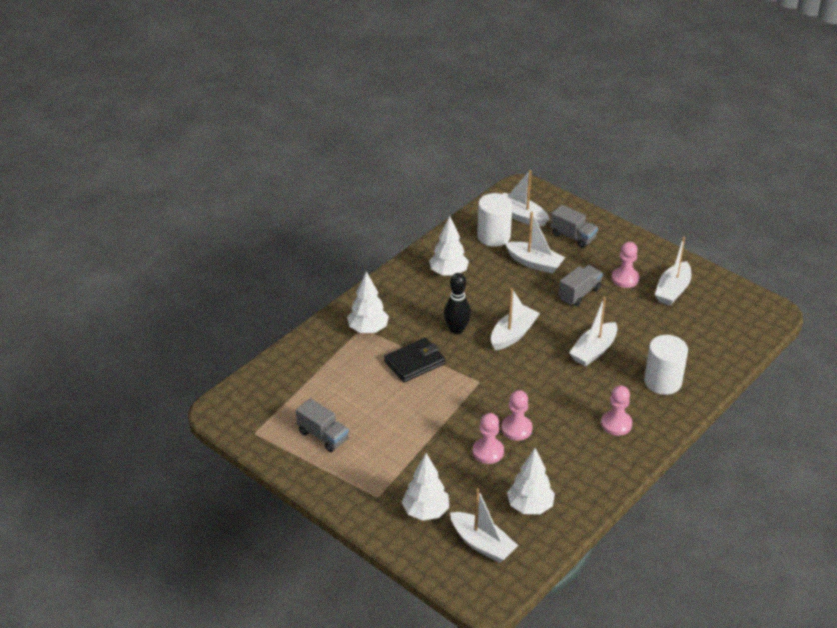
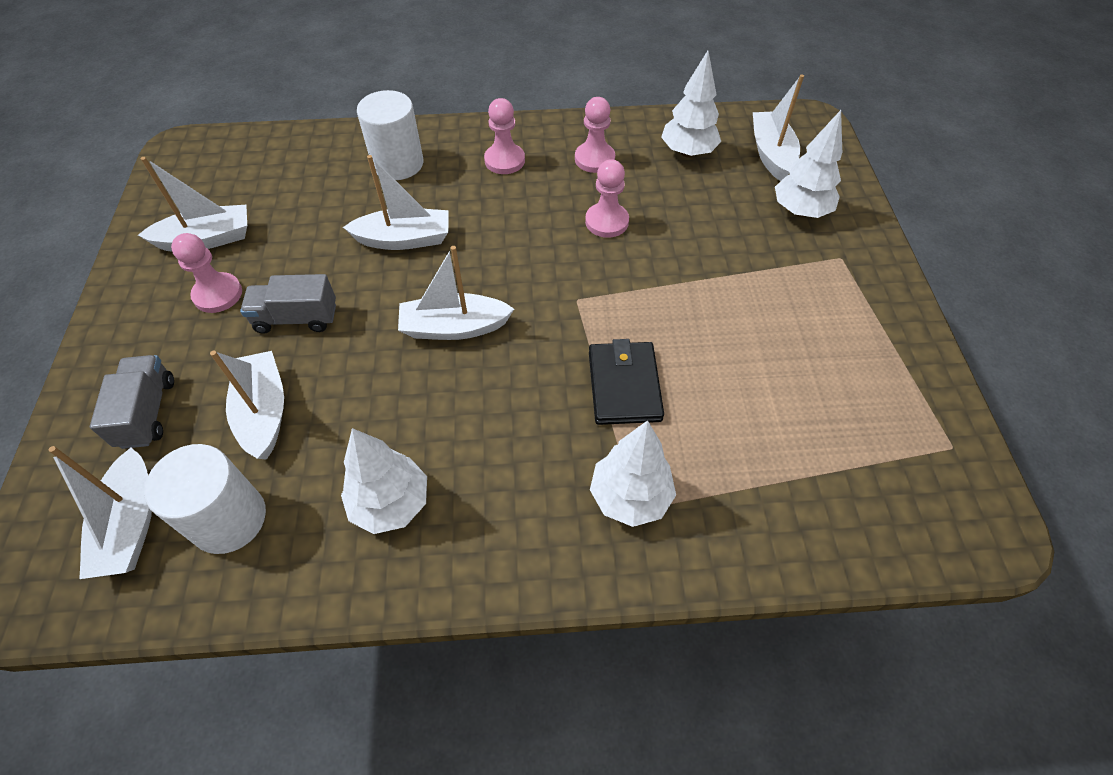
camera: 135 degrees left, 15 degrees up
grey truck [296,398,349,452] -> none
black wallet [384,338,445,382] -> black wallet turned 75 degrees clockwise [589,339,664,425]
black bowling pin [444,273,471,334] -> none
pink pawn [473,413,504,464] -> pink pawn moved to [575,97,615,173]

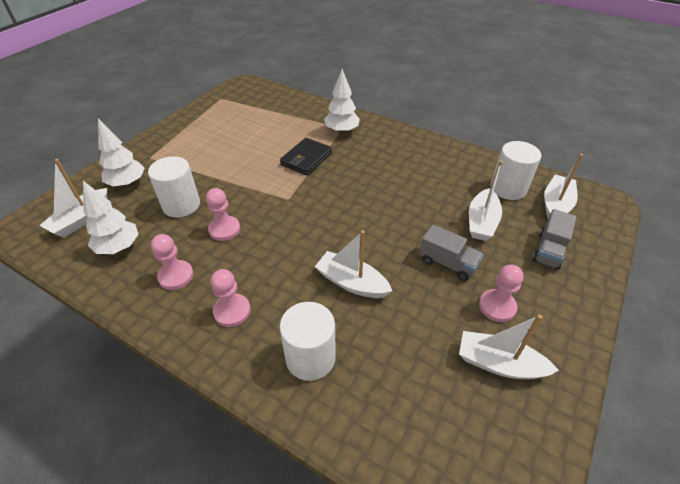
camera: 145 degrees left, 10 degrees down
white tree [341,428,427,534] -> none
white boat [398,246,514,340] -> none
none -> white cylinder [148,156,200,218]

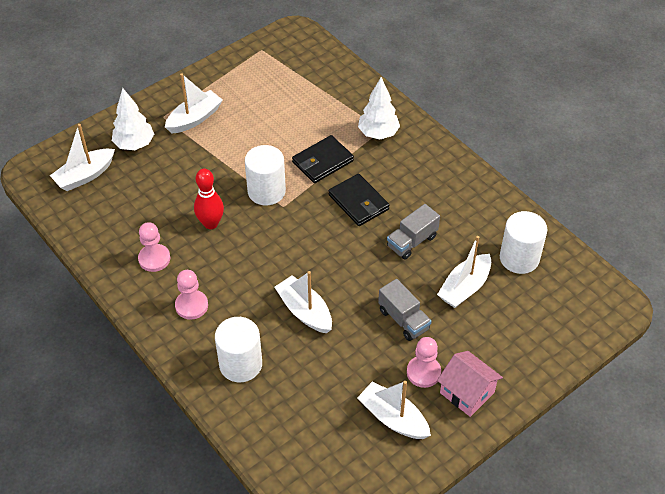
camera: 20 degrees right, 5 degrees up
white tree [83,181,139,254] -> none
white cylinder [148,156,200,218] -> white cylinder moved to [245,145,286,205]
pink pawn [206,188,240,241] -> red bowling pin [194,169,224,229]
grey truck [532,209,576,270] -> grey truck moved to [387,204,440,259]
white boat [544,154,583,218] -> white boat moved to [165,73,223,133]
none -> black wallet [329,174,389,226]
none -> pink house [437,351,503,417]

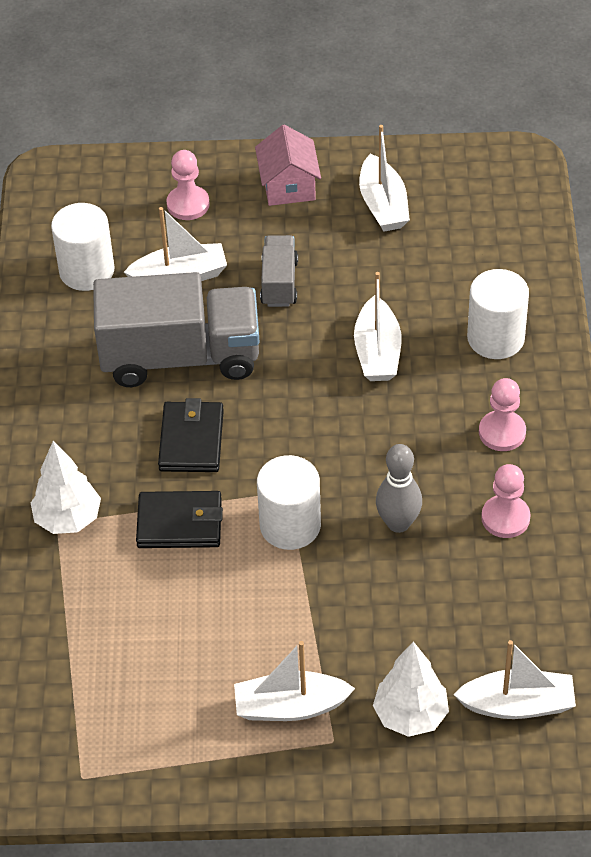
camera: 140 degrees left, 0 degrees up
red bowling pin [194,169,224,229] -> grey bowling pin [376,444,422,533]
grey truck [387,204,440,259] -> grey truck [93,272,260,387], size x2.06
pink pawn [407,337,441,388] -> pink pawn moved to [166,150,210,220]

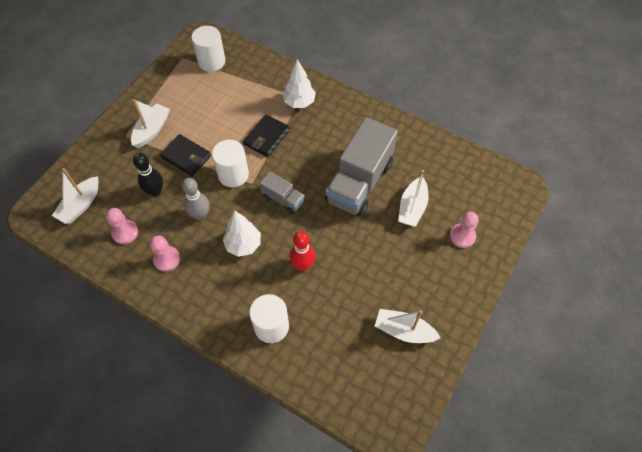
camera: 120 degrees right, 10 degrees up
white cylinder [51,203,115,291] -> white cylinder moved to [192,26,225,72]
black wallet [158,398,224,472] -> black wallet moved to [160,134,211,176]
pink house [255,125,321,206] -> none
grey truck [260,235,298,307] -> grey truck moved to [260,171,305,214]
white boat [354,272,401,381] -> red bowling pin [290,231,315,271]
white tree [373,642,449,737] -> white tree moved to [223,211,261,257]
pink pawn [479,378,526,451] -> pink pawn moved to [106,208,138,244]
none -> black bowling pin [133,153,163,197]

